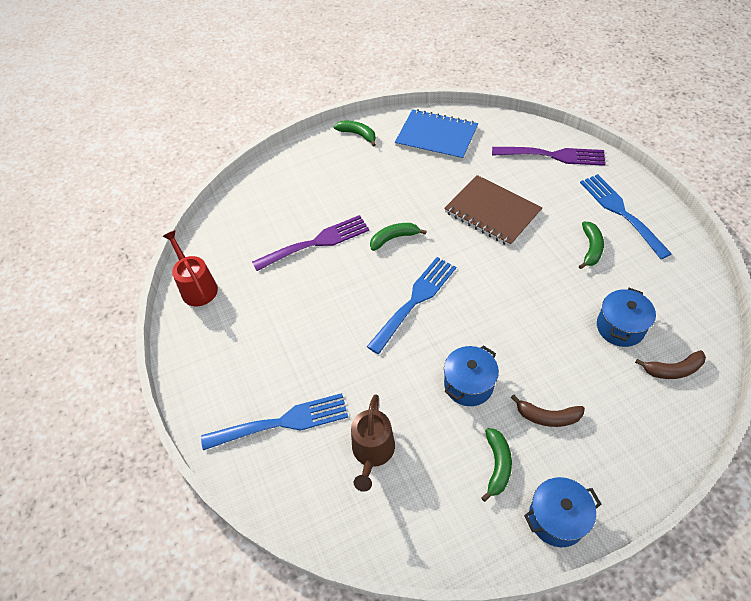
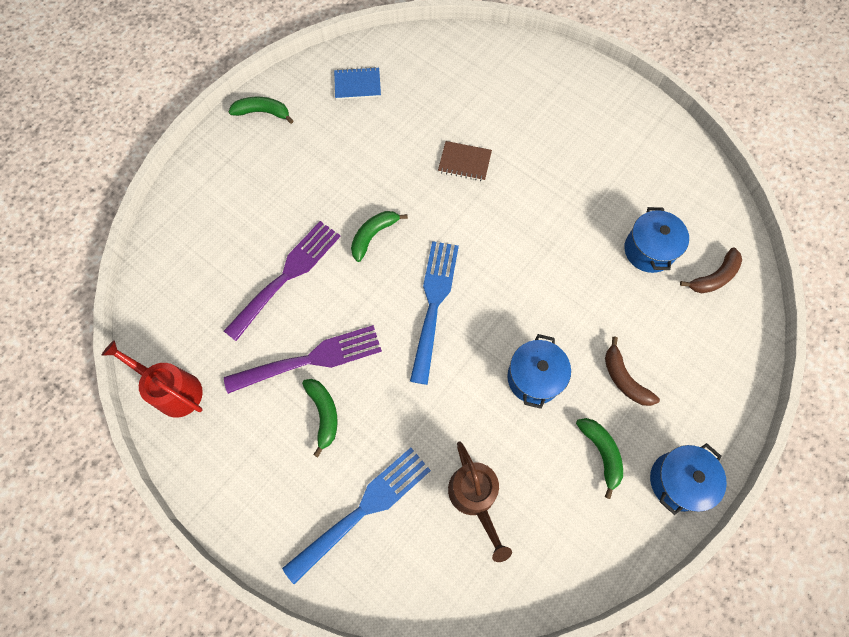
camera: 30 degrees left, 15 degrees up
blue notebook [395,109,478,161] -> blue notebook [334,67,381,100], size x0.52
brown notebook [444,175,542,247] -> brown notebook [438,141,492,181], size x0.52
purple fork [492,147,606,166] -> purple fork moved to [224,325,382,394]
brown banana [511,395,585,427] -> brown banana turned 75 degrees clockwise [605,336,660,406]
green banana [579,222,604,269] -> green banana moved to [302,379,338,457]
blue fork [580,174,672,259] -> none

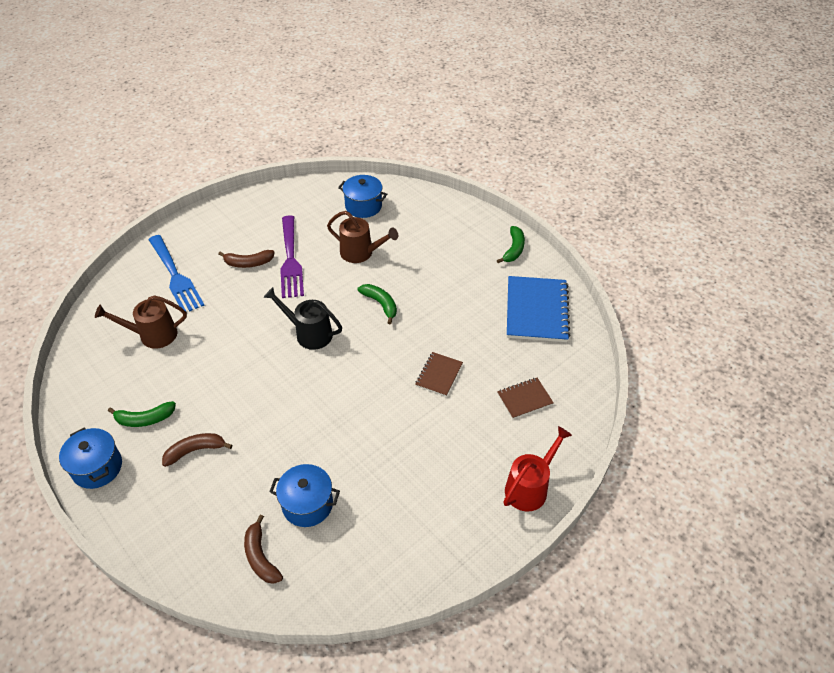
camera: 100 degrees right, 20 degrees down
red watering can [102,340,203,417] -> red watering can moved to [503,426,572,511]
purple fork [224,221,341,341] -> brown watering can [327,211,398,263]
green banana [302,379,338,457] -> brown banana [218,250,275,268]
blue notebook [334,67,381,100] -> blue notebook [507,276,571,342], size x1.91
blue fork [410,241,459,385] -> black watering can [264,287,342,350]
blue pot [507,334,571,409] -> blue pot moved to [338,175,387,218]
none -> brown notebook [497,378,554,419]

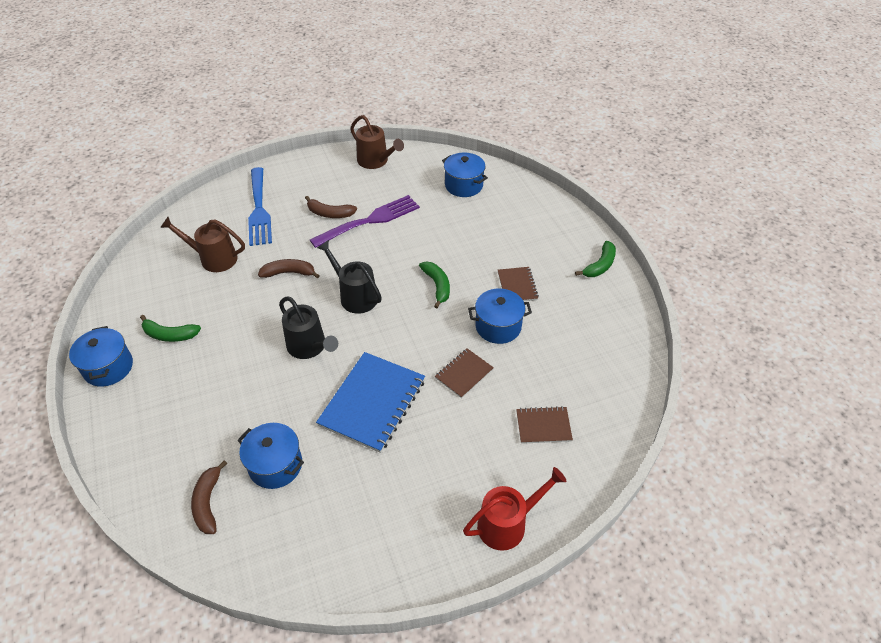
camera: 20 degrees right, 0 degrees up
brown banana [162,433,232,467] -> brown banana moved to [258,259,320,279]
purple fork [280,215,304,298] -> purple fork turned 135 degrees counterclockwise [310,195,420,248]
brown watering can [327,211,398,263] -> brown watering can moved to [350,115,404,169]
blue notebook [507,276,571,342] -> blue notebook moved to [316,352,425,453]
none -> black watering can [279,296,338,359]
none -> blue pot [468,288,532,344]
none -> brown notebook [498,267,539,301]

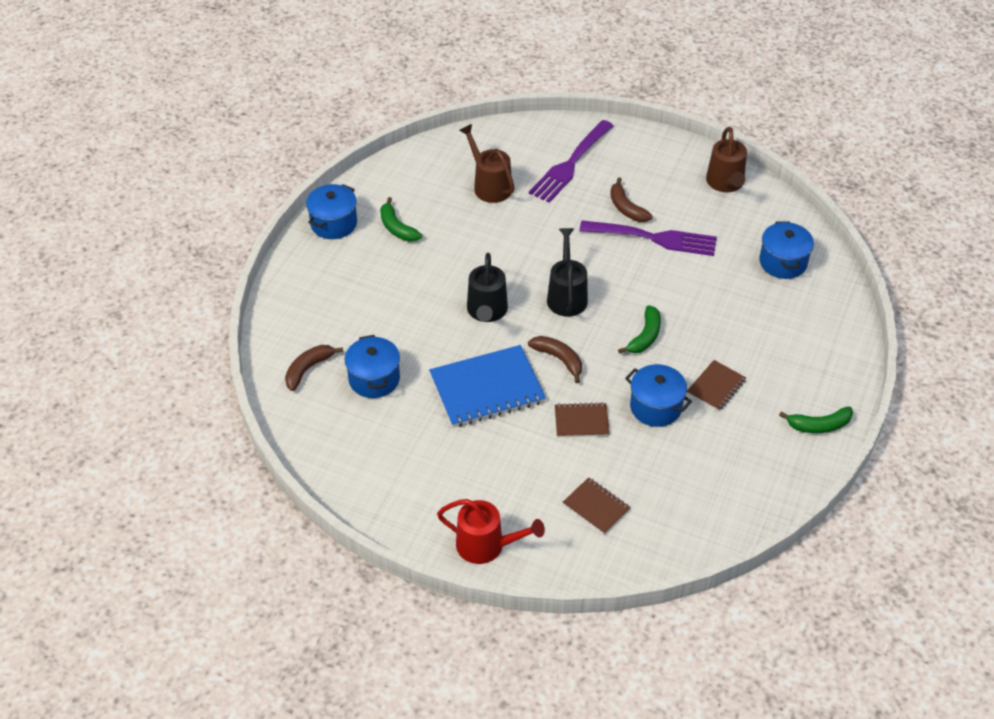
camera: 45 degrees right, 0 degrees up
blue fork [248,167,272,246] -> purple fork [529,120,614,203]
brown banana [258,259,320,279] -> brown banana moved to [528,336,582,383]

